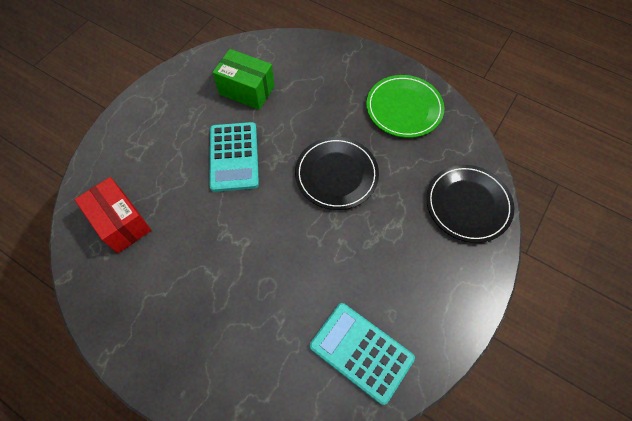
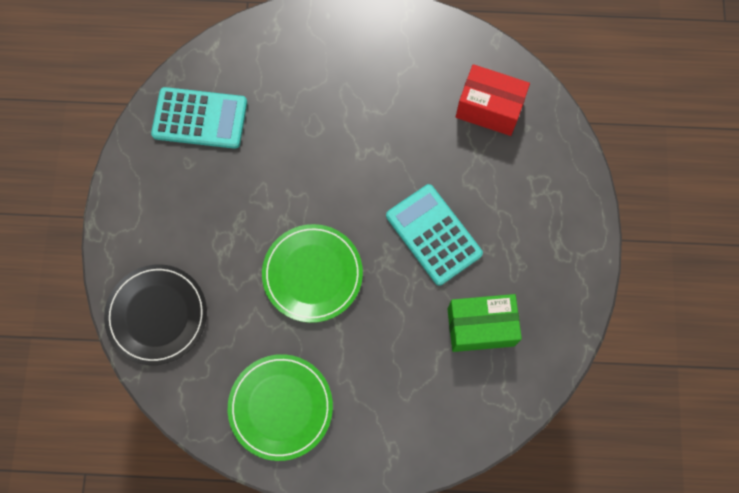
camera: 150 degrees right, 10 degrees up
black plate [295,137,379,210] -> green plate [262,224,363,323]

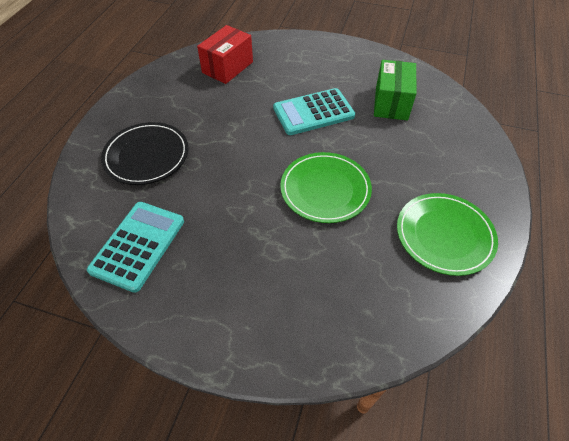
camera: 75 degrees left, 20 degrees down
black plate [104,264,207,365] -> black plate moved to [101,122,189,185]

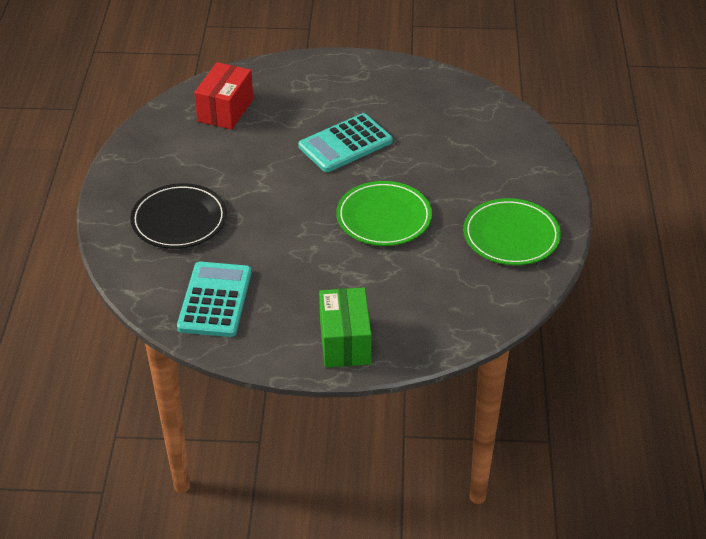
camera: 15 degrees left, 10 degrees down
green box [374,60,416,120] -> green box moved to [319,288,372,368]

